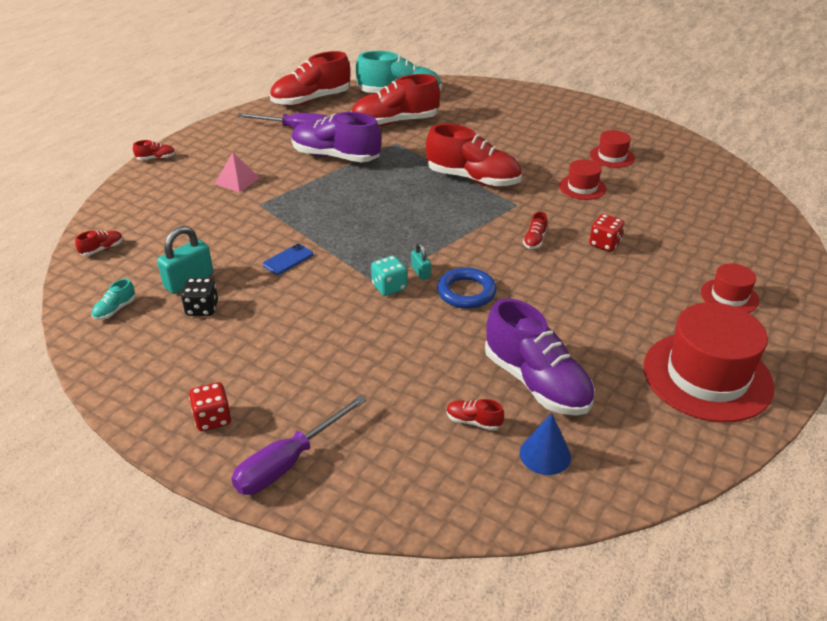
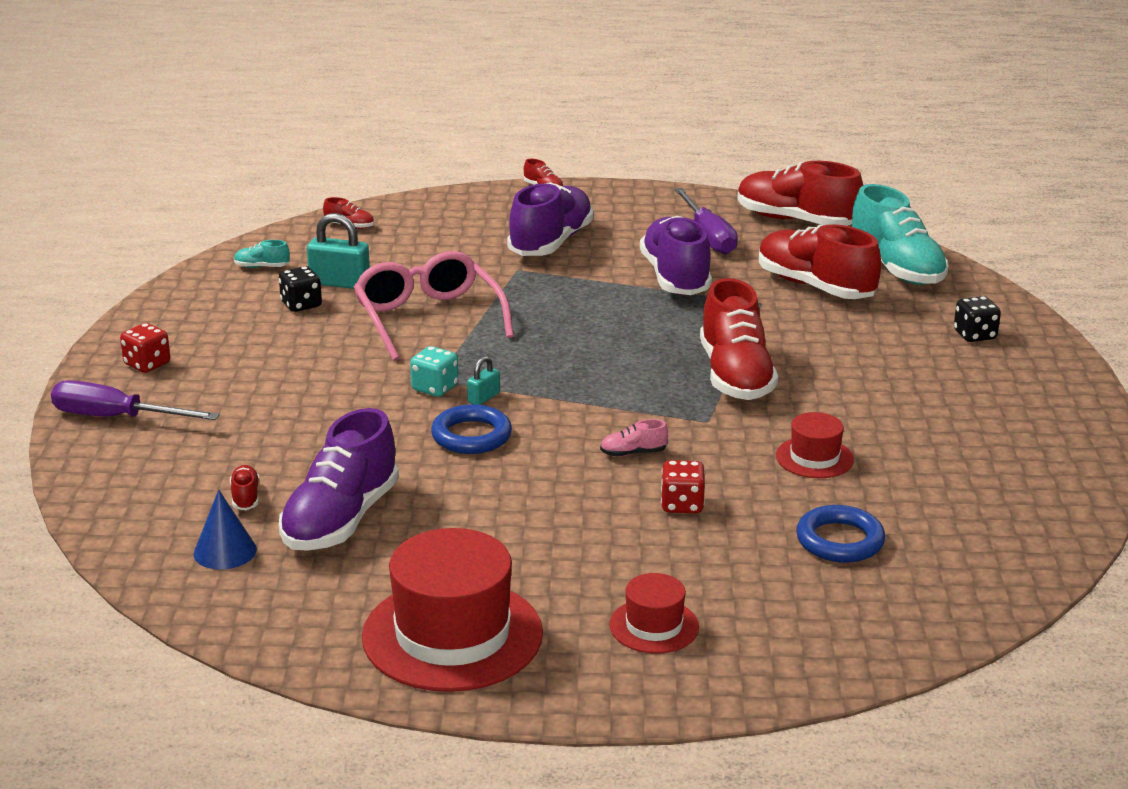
camera: 60 degrees right, 10 degrees down
pink pyramid [215,152,259,192] -> purple shoe [507,182,593,256]
blue phone [262,244,313,275] -> pink glasses [354,251,514,361]
red shoe [523,212,547,249] -> pink shoe [600,419,668,457]
red hat [590,130,635,168] -> none
none -> blue ring [796,505,885,563]
none -> black dice [954,296,1001,342]

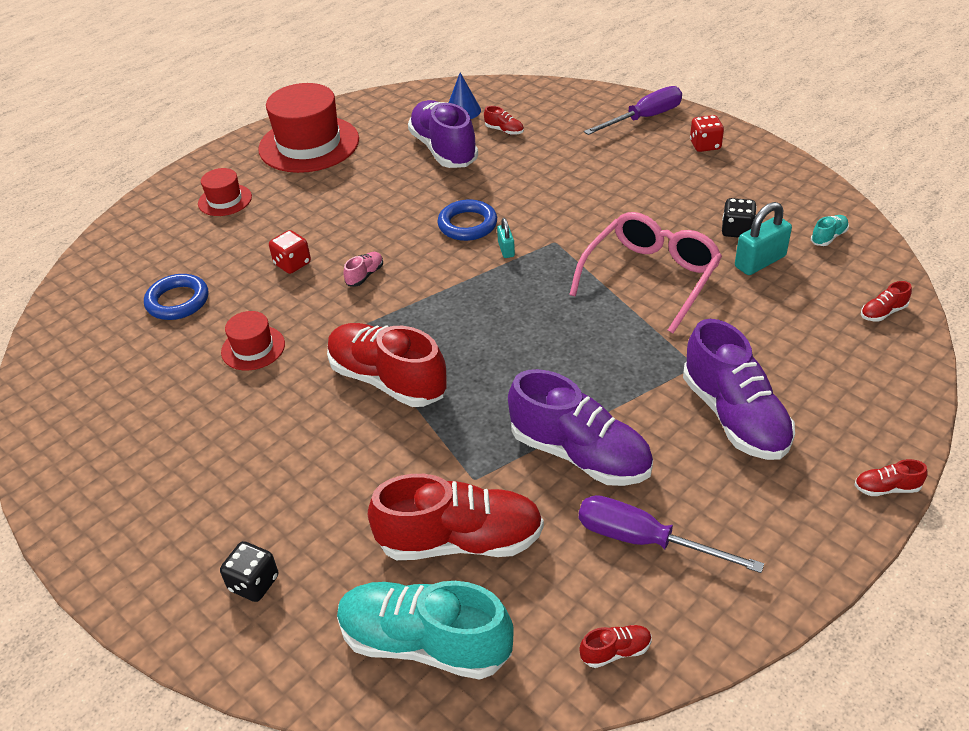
camera: 135 degrees right, 15 degrees up
pink glasses [354,251,514,361] -> pink glasses turned 75 degrees counterclockwise [569,212,722,333]
turquoise dice [410,346,458,397] -> none
red shoe [737,161,863,226] -> red shoe [579,625,652,668], size x0.41

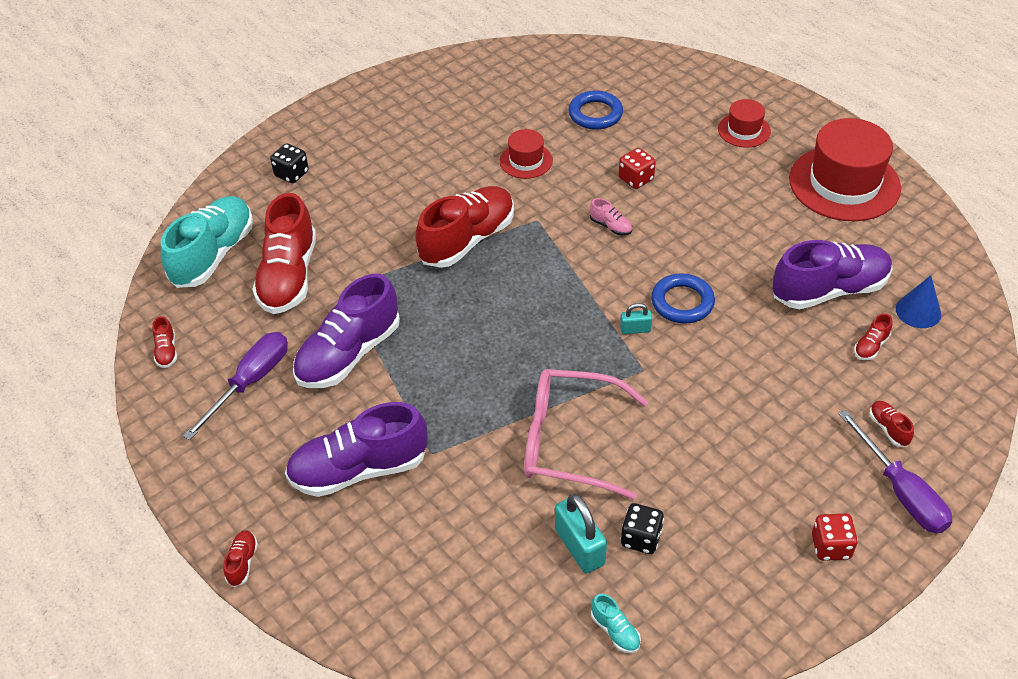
camera: 95 degrees right, 5 degrees up
pink glasses [569,212,722,333] -> pink glasses turned 150 degrees clockwise [524,369,648,500]
red shoe [861,281,912,321] -> red shoe moved to [870,401,914,447]

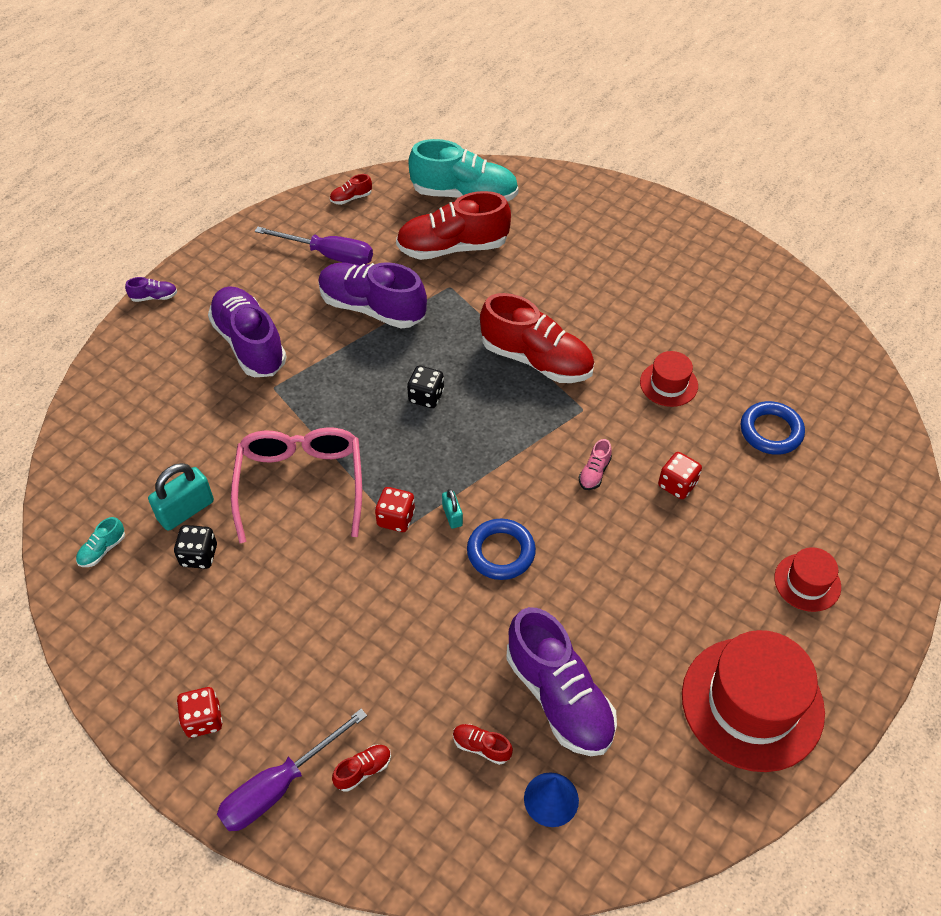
camera: 75 degrees right, 5 degrees up
red shoe [223,530,258,587] -> purple shoe [125,277,177,302]
black dice [270,143,309,184] -> black dice moved to [407,366,444,408]
none -> red dice [375,487,415,532]

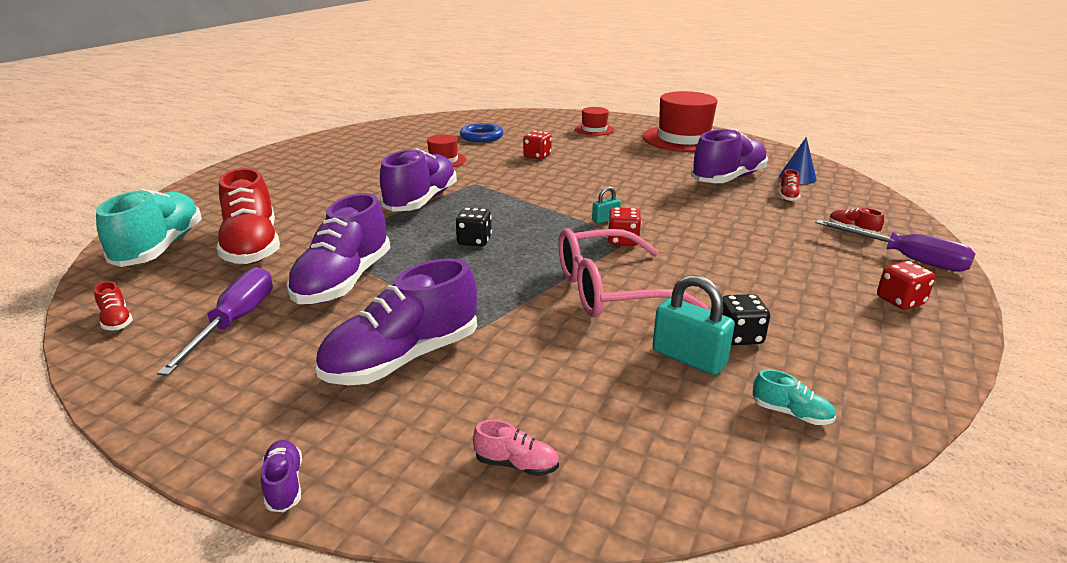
camera: 100 degrees left, 25 degrees down
blue ring [467,519,536,580] -> none
red shoe [480,293,594,383] -> purple shoe [380,148,457,212]
pink shoe [579,439,612,490] -> pink shoe moved to [473,420,559,476]

